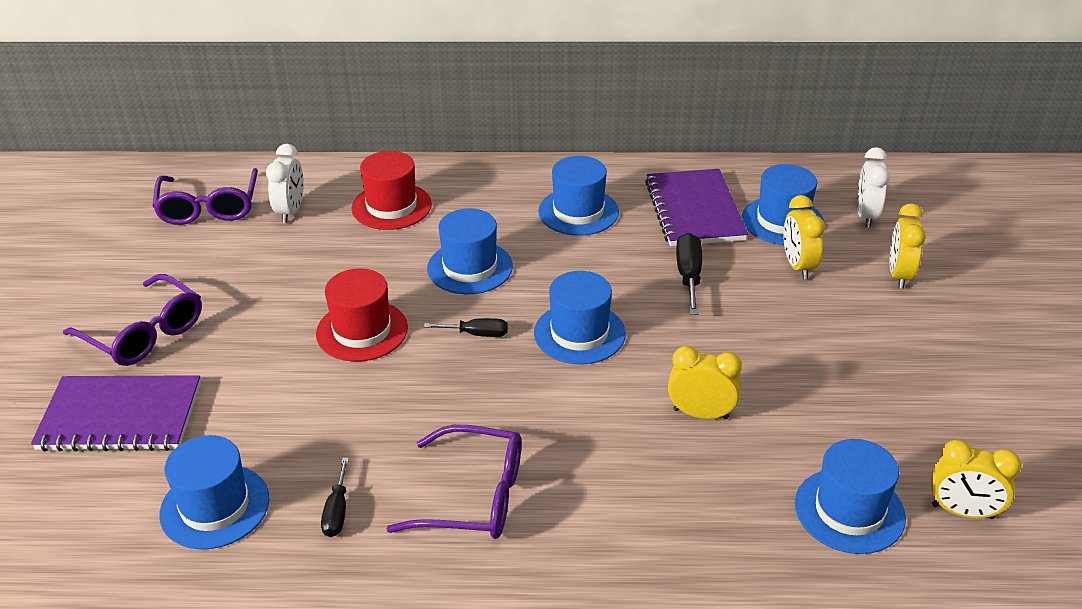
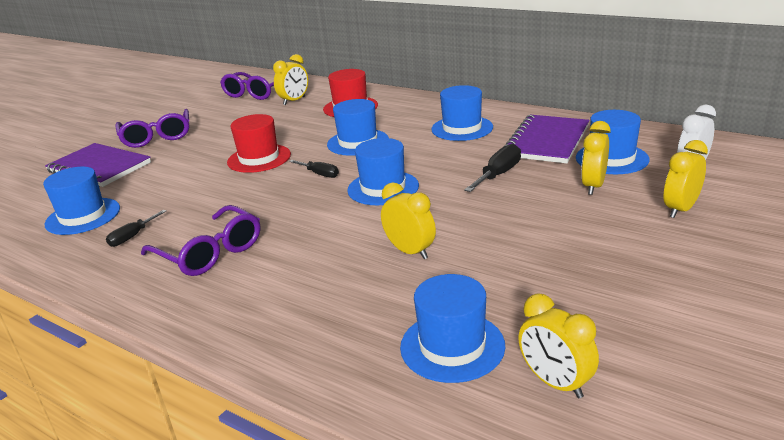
camera: 35 degrees right, 10 degrees down
white clock [266,144,304,223] -> yellow clock [273,54,308,105]

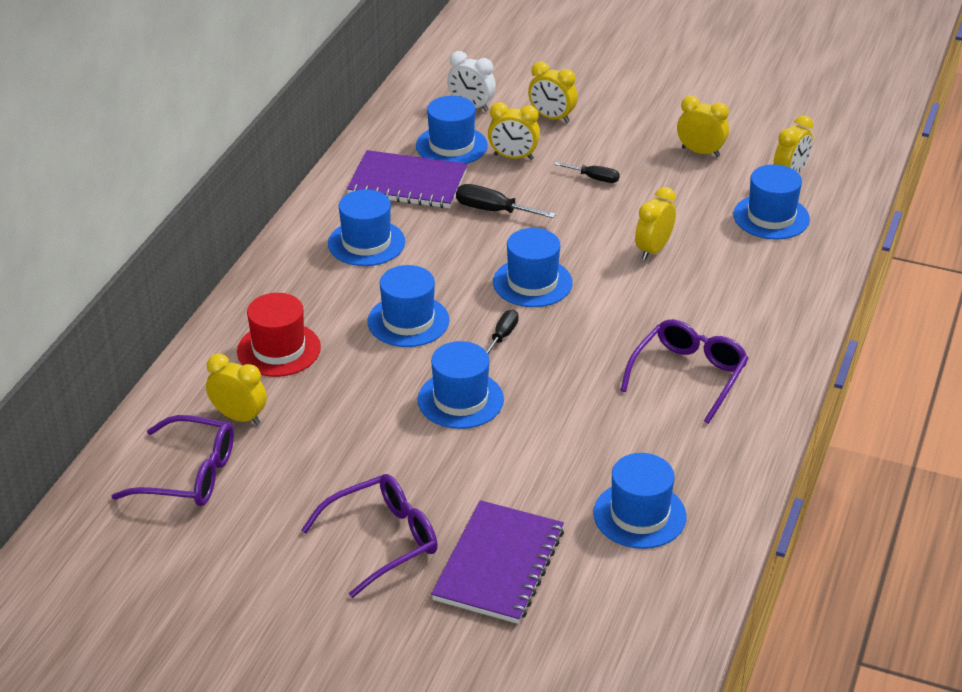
camera: 105 degrees left, 10 degrees up
black screwdriver [106,210,167,247] -> black screwdriver moved to [554,162,620,183]
red hat [227,114,291,173] -> blue hat [418,341,504,429]
none -> yellow clock [677,96,729,157]

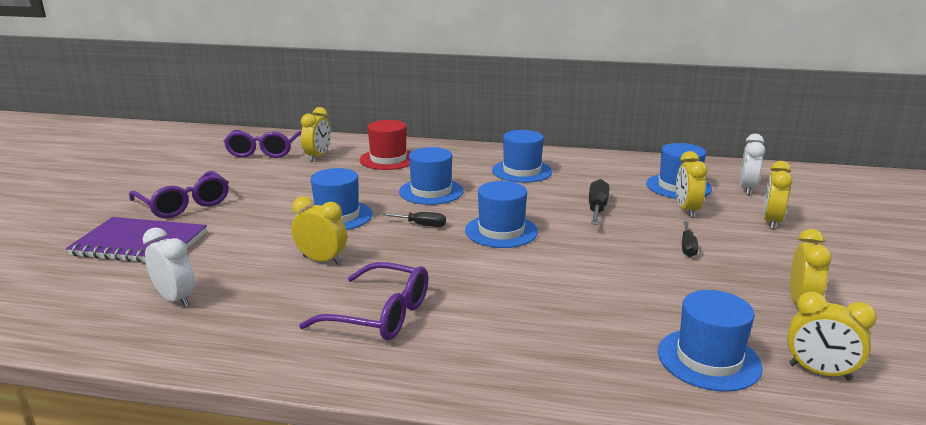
camera: 80 degrees right, 15 degrees down
purple notebook [347,150,468,208] -> none
blue hat [593,453,686,549] -> white clock [143,227,195,307]
yellow clock [635,187,676,260] -> yellow clock moved to [291,196,347,265]

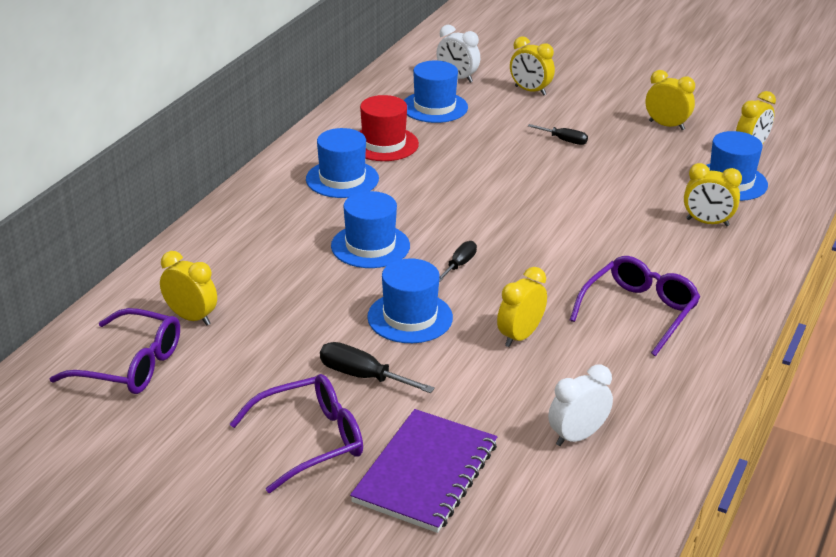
camera: 75 degrees left, 10 degrees up
red hat [359,120,411,170] -> red hat moved to [359,95,419,161]
blue hat [465,181,538,248] -> none
black screwdriver [589,179,609,225] -> black screwdriver moved to [320,342,435,393]
yellow clock [676,151,708,217] -> yellow clock moved to [684,163,742,226]

